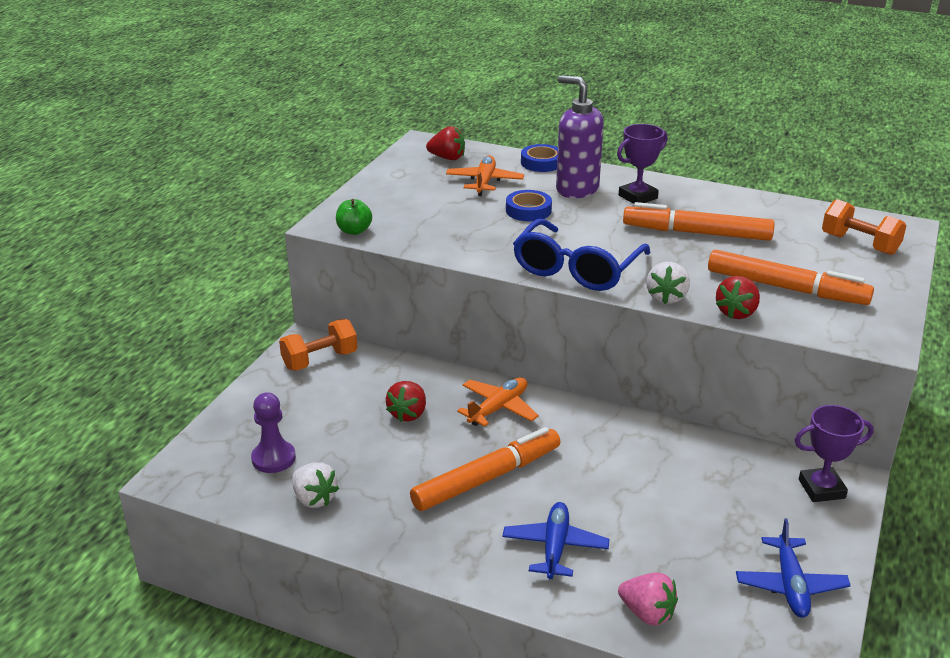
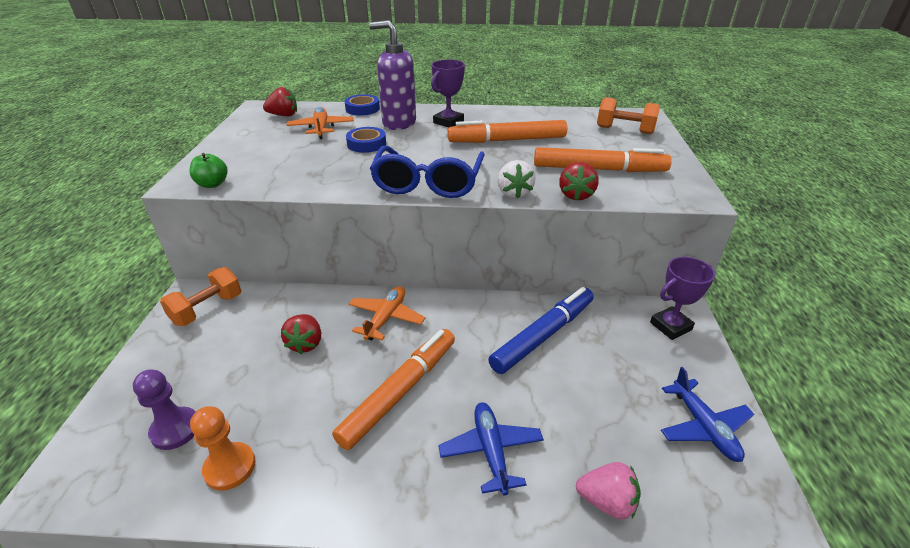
camera: 20 degrees left, 5 degrees up
white strawberry [292,462,339,508] -> orange pawn [190,406,255,491]
none -> blue marker [488,287,594,374]

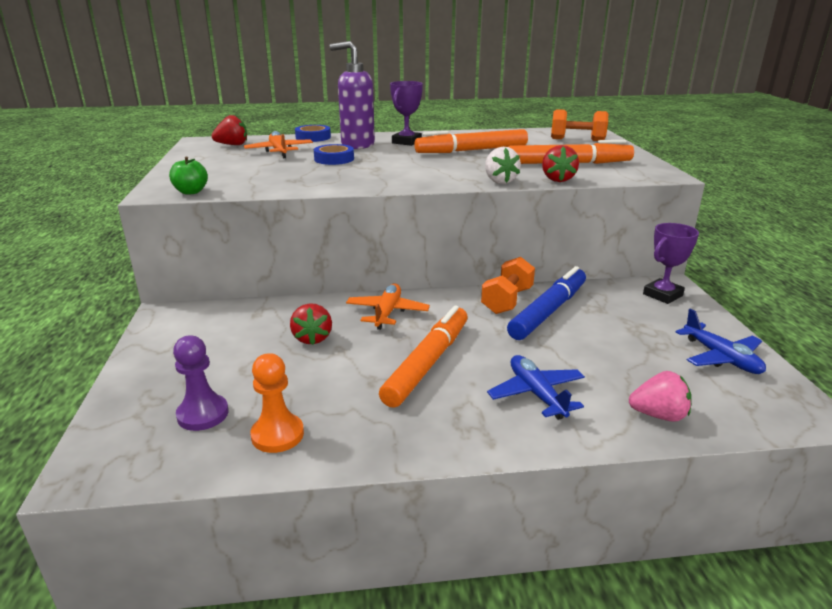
camera: 10 degrees left, 10 degrees down
orange dumbbell [160,267,241,326] -> orange dumbbell moved to [481,257,535,314]
blue glasses [369,146,485,198] -> none

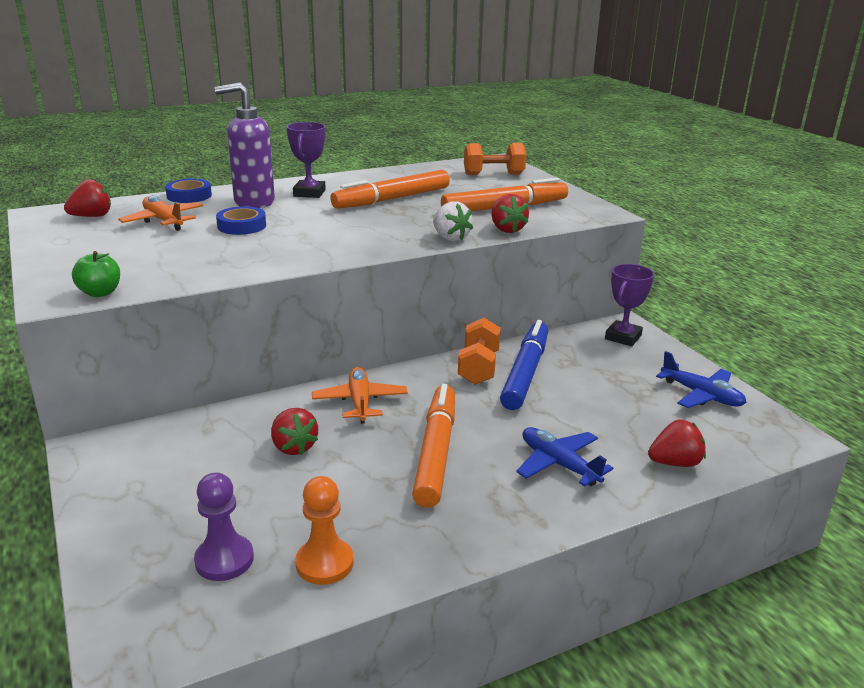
camera: 20 degrees left, 0 degrees up
pink strawberry [629,371,691,422] -> red strawberry [648,420,706,467]

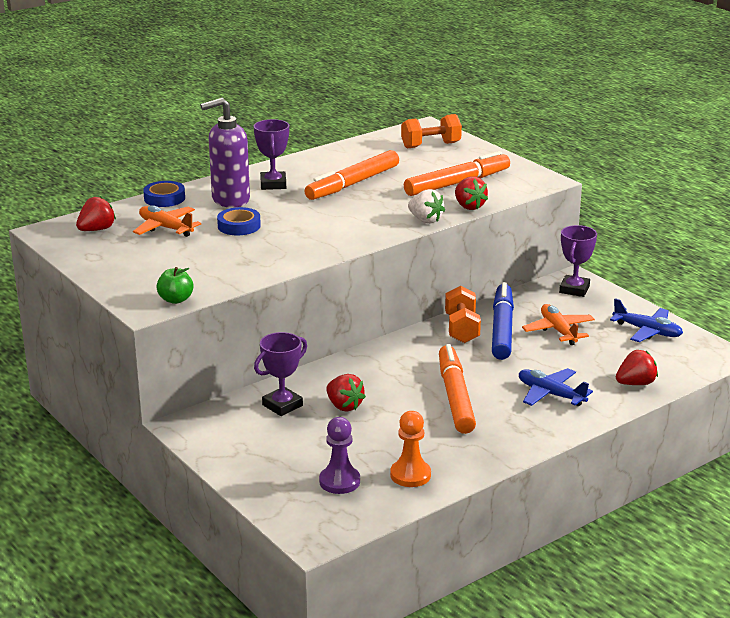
camera: 10 degrees left, 0 degrees up
orange plane [312,367,408,424] -> orange plane moved to [522,304,595,345]
none -> purple trophy [254,332,307,416]

